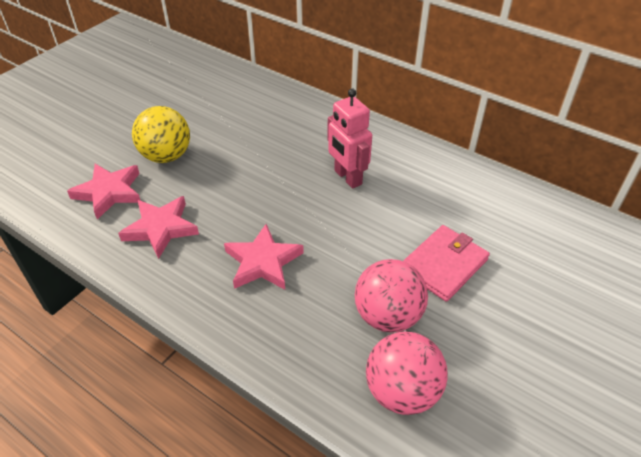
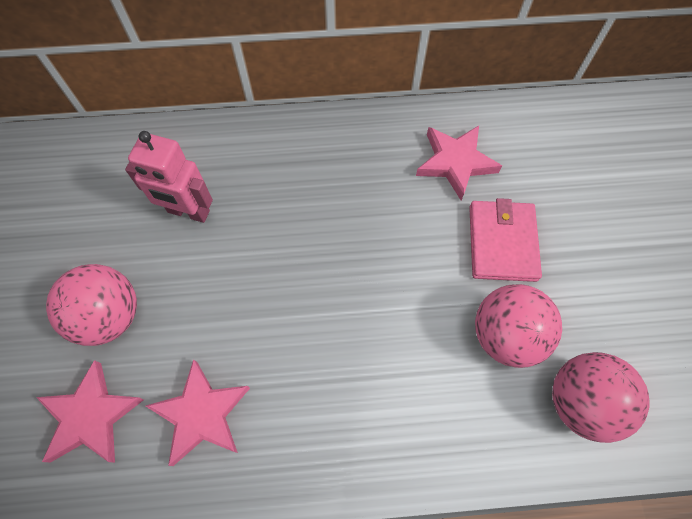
camera: 40 degrees left, 20 degrees up
yellow ball [132,106,190,163] -> pink ball [46,264,137,346]
pink star [224,224,304,290] -> pink star moved to [416,126,502,200]
pink robot [327,88,372,189] -> pink robot moved to [125,131,213,223]

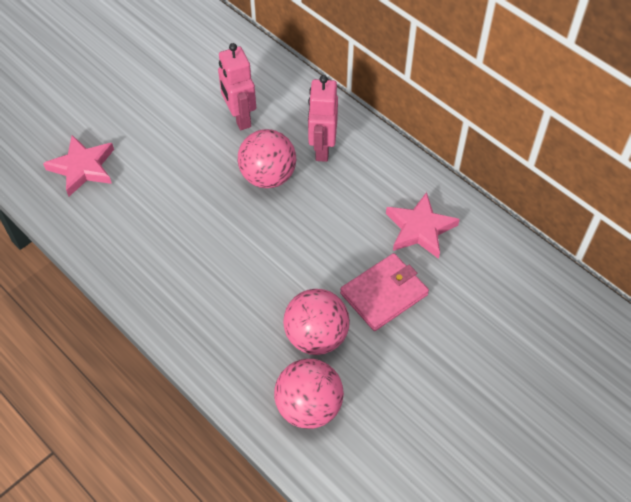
camera: 50 degrees right, 10 degrees down
pink ball [46,264,137,346] -> pink ball moved to [238,129,296,188]
pink star [146,359,250,466] -> none
none -> pink robot [308,75,338,162]

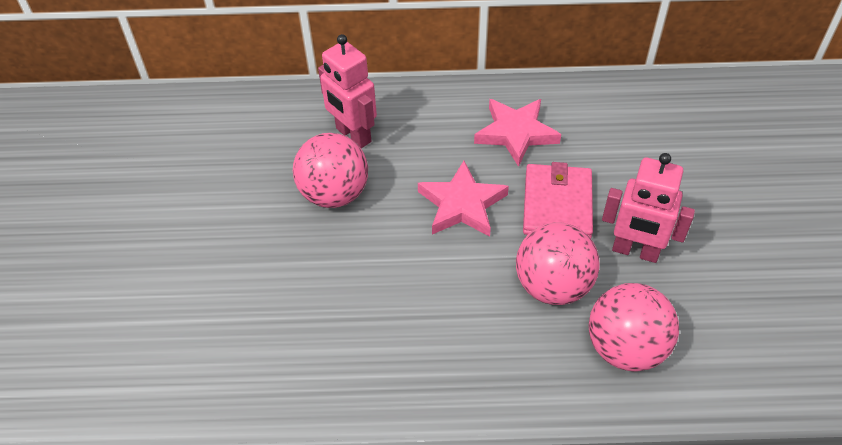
camera: 45 degrees left, 5 degrees down
pink star [43,135,114,196] -> pink star moved to [418,161,509,237]
pink robot [218,43,256,130] -> pink robot moved to [602,153,695,263]

